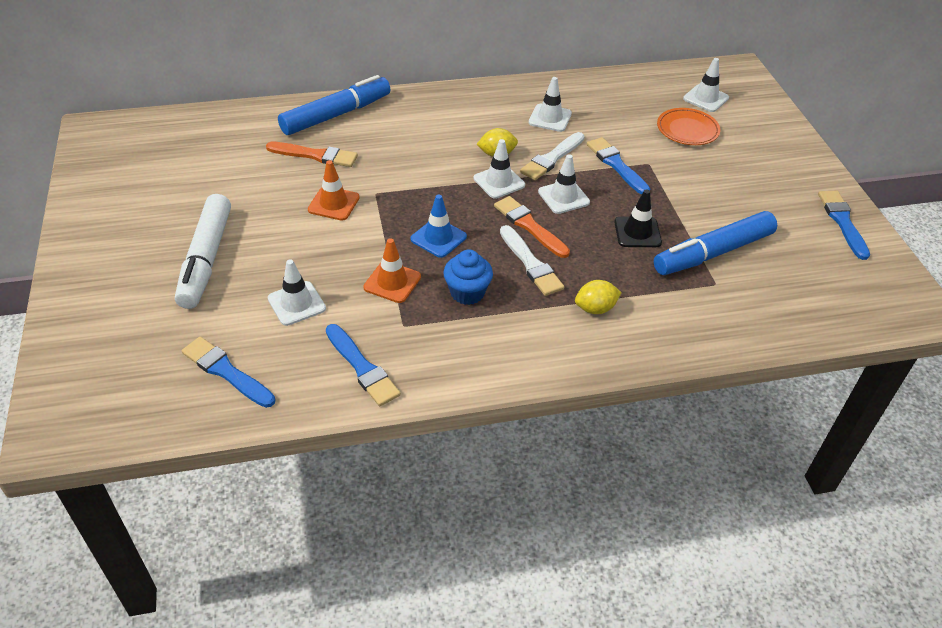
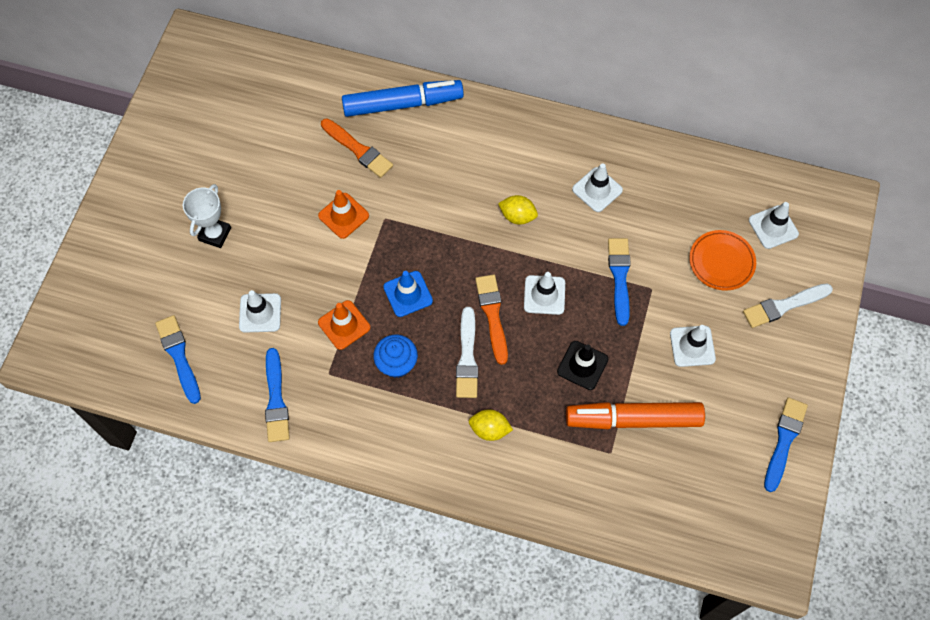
camera: 30 degrees right, 20 degrees up
white marker [175,194,231,309] -> white trophy [183,184,231,248]
white traffic cone [474,139,525,199] -> white traffic cone moved to [670,325,716,367]
white brush [520,132,585,180] -> white brush moved to [743,284,833,328]
blue marker [654,211,777,275] -> orange marker [566,402,705,429]

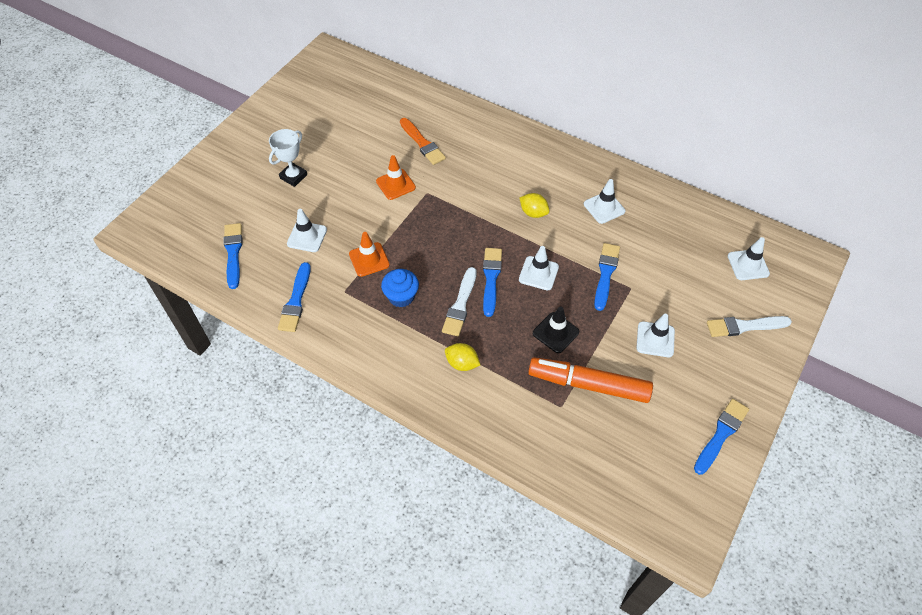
camera: 15 degrees right, 10 degrees down
blue marker [342,80,464,117] -> none
blue traffic cone [383,271,433,317] -> none
orange brush [475,275,508,365] -> blue brush [483,248,502,317]
orange plate [689,230,756,291] -> none

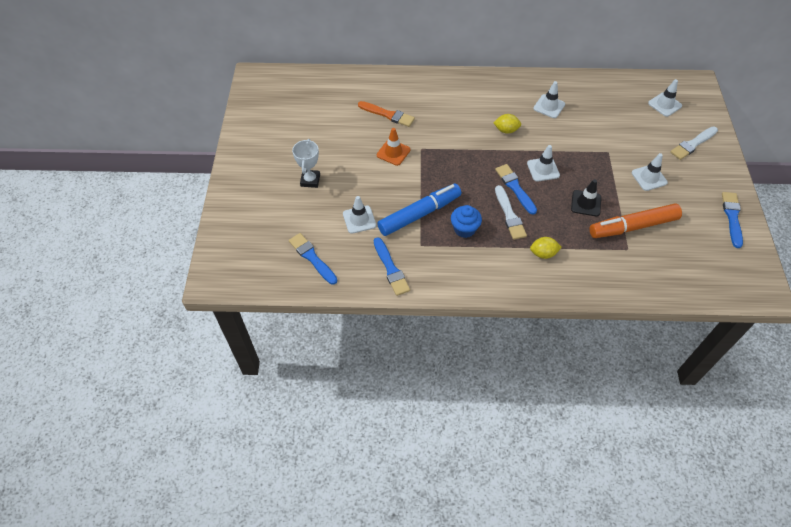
camera: 30 degrees left, 0 degrees up
orange traffic cone [349,232,390,277] -> blue marker [377,184,461,236]
blue brush [594,243,620,311] -> none

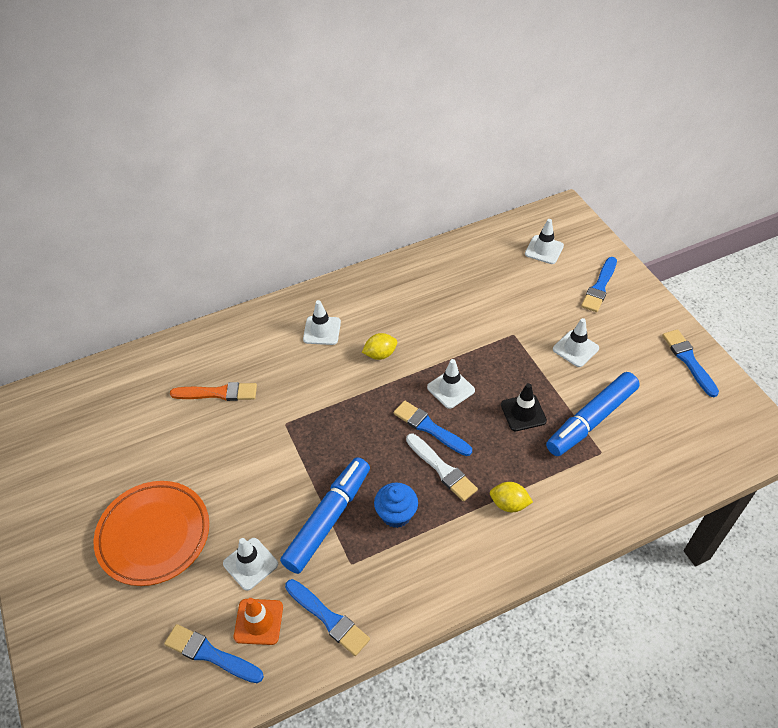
camera: 25 degrees left, 5 degrees down
white trophy [292,139,320,188] -> orange plate [94,481,209,586]
orange traffic cone [377,128,411,166] -> orange traffic cone moved to [234,598,283,645]
yellow lemon [530,237,562,259] -> yellow lemon turned 45 degrees clockwise [490,482,533,512]
white traffic cone [533,81,565,118] -> white traffic cone moved to [303,300,341,345]
orange marker [590,203,682,238] -> blue marker [546,372,640,456]
white brush [670,126,718,160] -> blue brush [581,257,617,312]

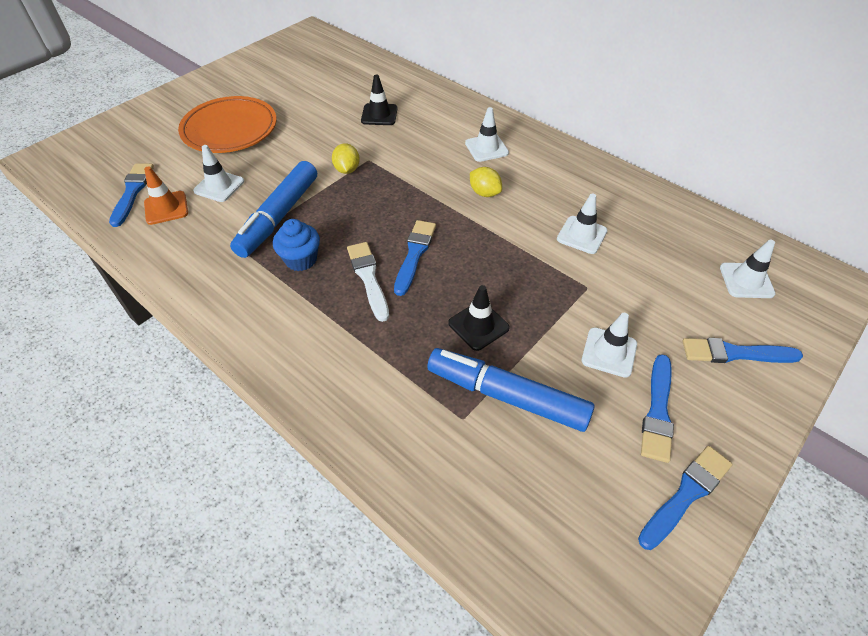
camera: 65 degrees right, 0 degrees up
orange brush [170,382,257,401] -> black traffic cone [361,74,398,125]
blue marker [280,457,370,574] -> blue marker turned 105 degrees clockwise [230,161,317,258]
blue brush [285,579,370,656] -> blue brush moved to [641,354,674,463]
white brush [406,434,478,501] -> white brush turned 135 degrees clockwise [347,242,389,322]
white traffic cone [427,359,475,409] -> white traffic cone moved to [557,193,607,254]
yellow lemon [490,482,533,512] -> yellow lemon moved to [332,143,360,174]

